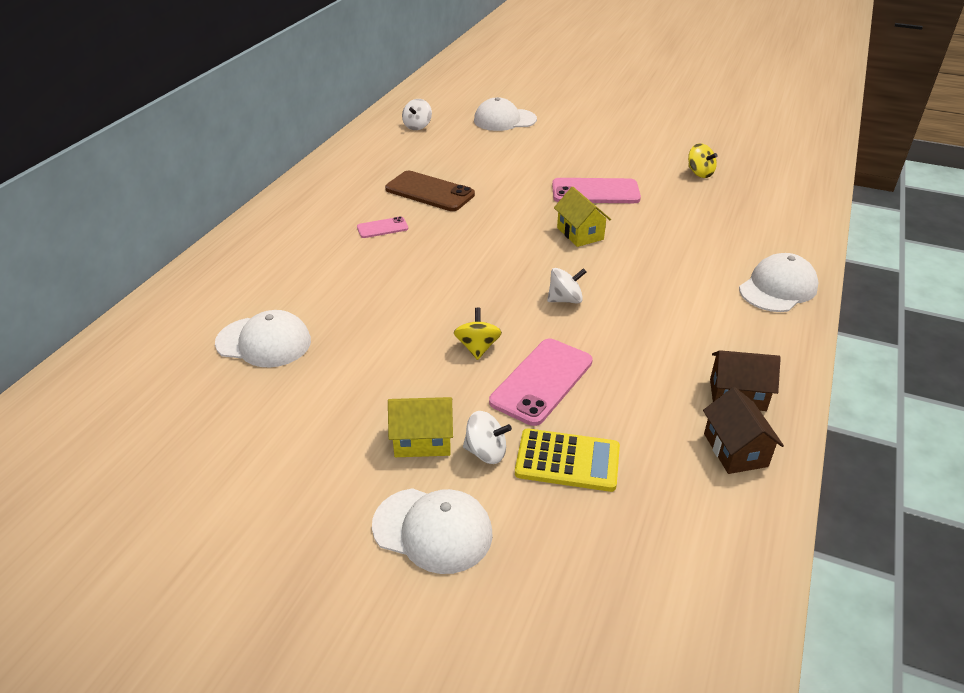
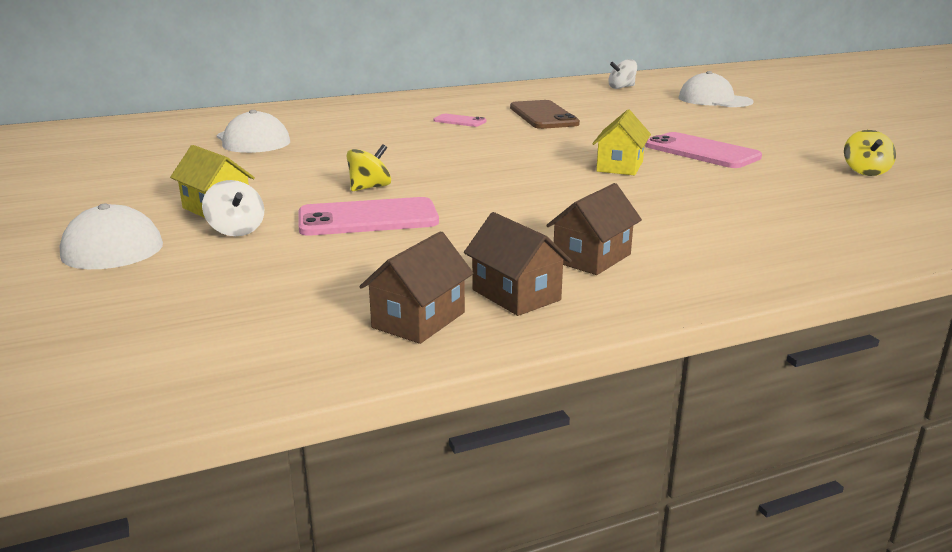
camera: 45 degrees right, 15 degrees down
yellow calculator [515,428,620,492] -> none
white spinning top [547,268,586,303] -> none
white cap [739,253,819,312] -> none
none -> brown house [546,183,642,275]

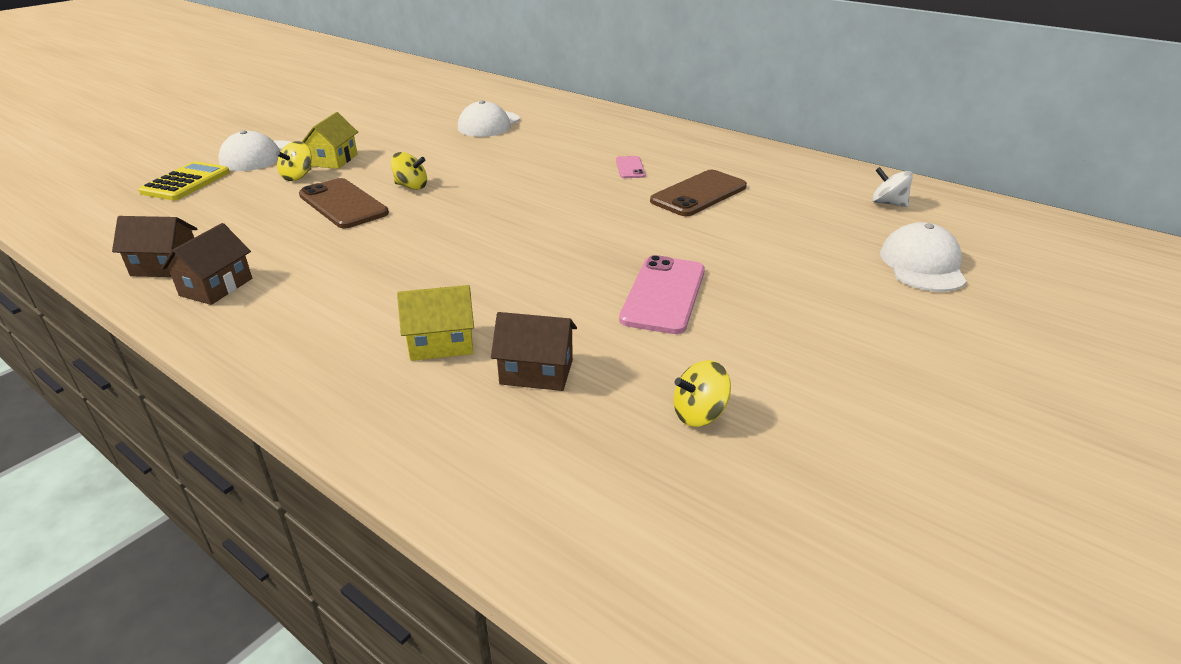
camera: 60 degrees right, 10 degrees up
white spinning top [202,180,264,236] -> yellow spinning top [276,141,312,181]
pink phone [298,197,439,236] -> brown phone [299,178,389,229]
brown house [546,183,642,275] -> brown house moved to [491,312,577,391]
yellow house [592,110,651,175] -> yellow house moved to [397,285,474,361]
none -> yellow calculator [138,161,230,201]

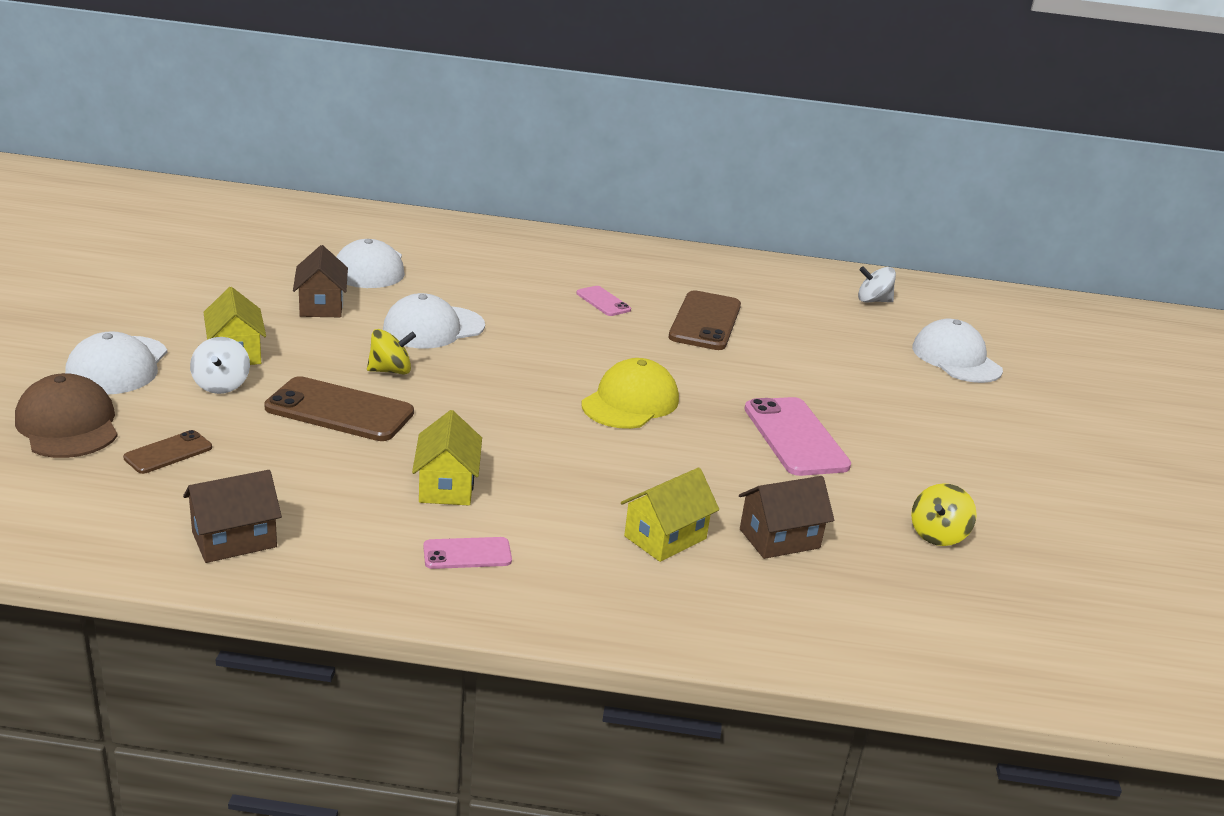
camera: 35 degrees left, 5 degrees down
yellow calculator [138,161,230,201] -> brown cap [15,373,118,458]
brown house [161,223,252,305] -> brown house moved to [293,245,348,317]
yellow spinning top [276,141,312,181] -> white spinning top [190,337,250,394]
none -> brown phone [123,430,212,474]
none -> white cap [383,293,485,348]
none -> yellow house [412,410,482,505]
none -> pink phone [423,537,512,569]
none -> yellow cap [581,358,679,429]

